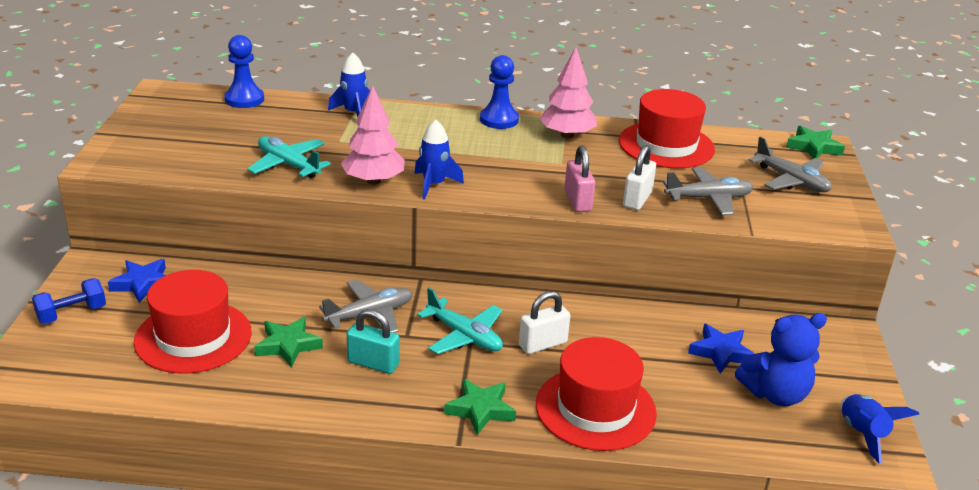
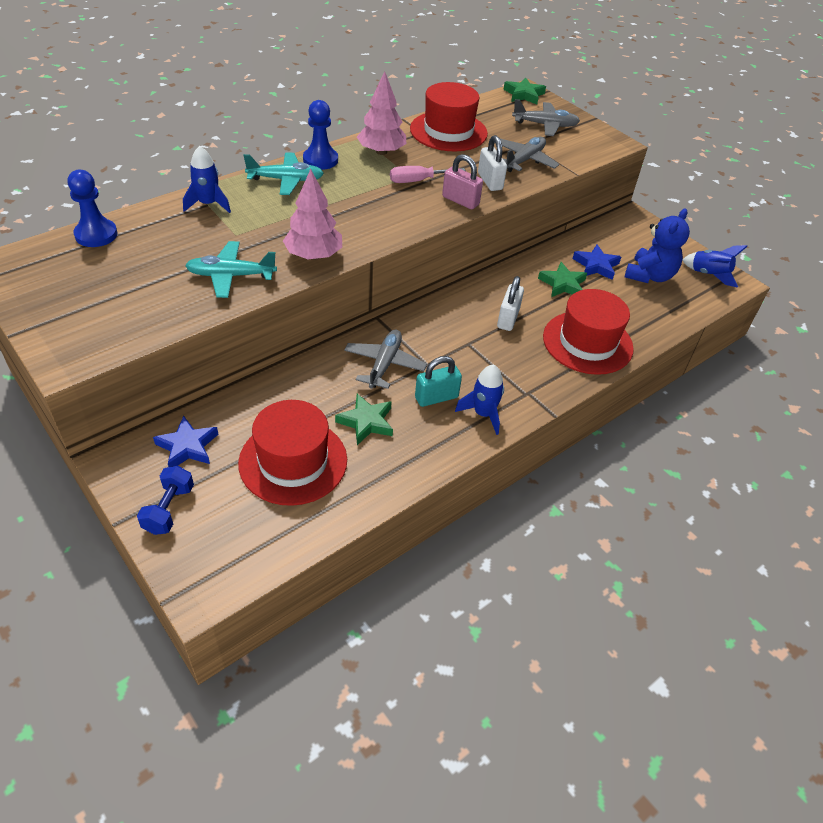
camera: 45 degrees left, 15 degrees up
blue rocket [414,120,464,200] -> blue rocket moved to [455,364,504,435]
turquoise plane [417,288,503,354] -> turquoise plane moved to [244,152,324,195]
green star [444,378,516,435] -> green star moved to [538,262,587,297]
none -> pink screwdriver [390,166,466,183]

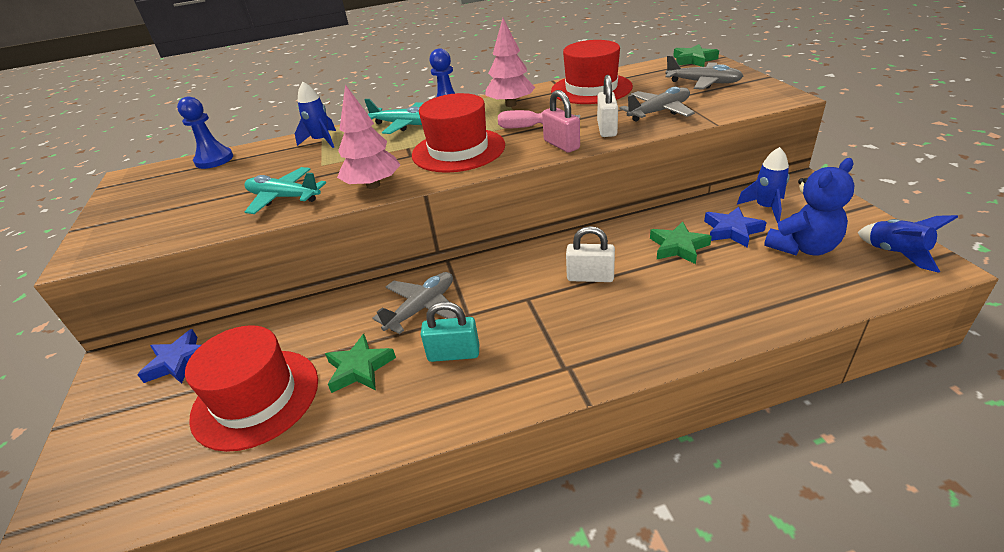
camera: 30 degrees right, 10 degrees down
blue dumbbell [137,466,194,535] -> none
blue rocket [455,364,504,435] -> blue rocket moved to [737,147,790,223]
white padlock [497,276,524,331] -> white padlock turned 60 degrees clockwise [566,226,615,282]
red hat [543,289,634,375] -> red hat moved to [412,93,505,173]

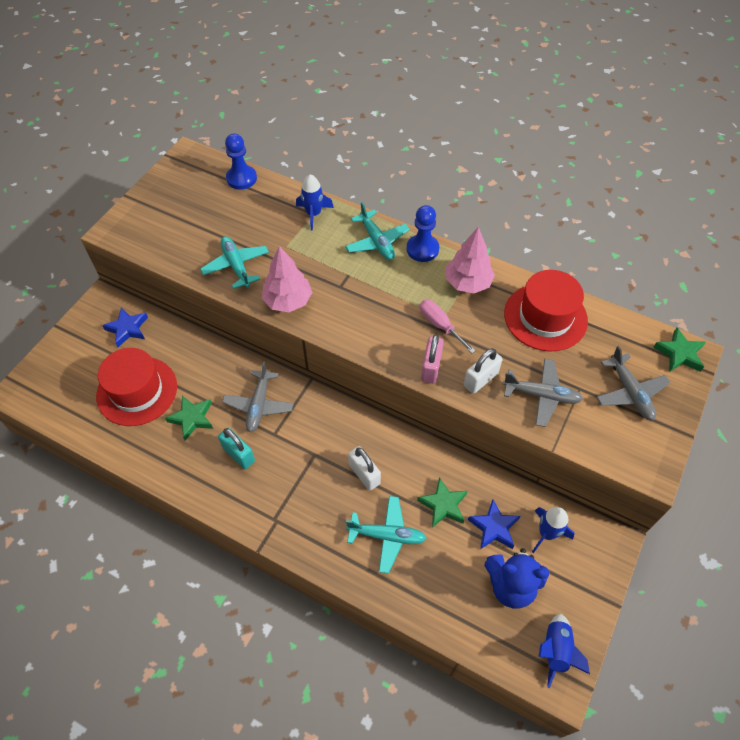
camera: 40 degrees right, 20 degrees up
grey plane [372,272,457,334] -> grey plane turned 105 degrees clockwise [222,361,294,432]
red hat [412,93,505,173] -> none
none -> turquoise plane [346,496,427,574]

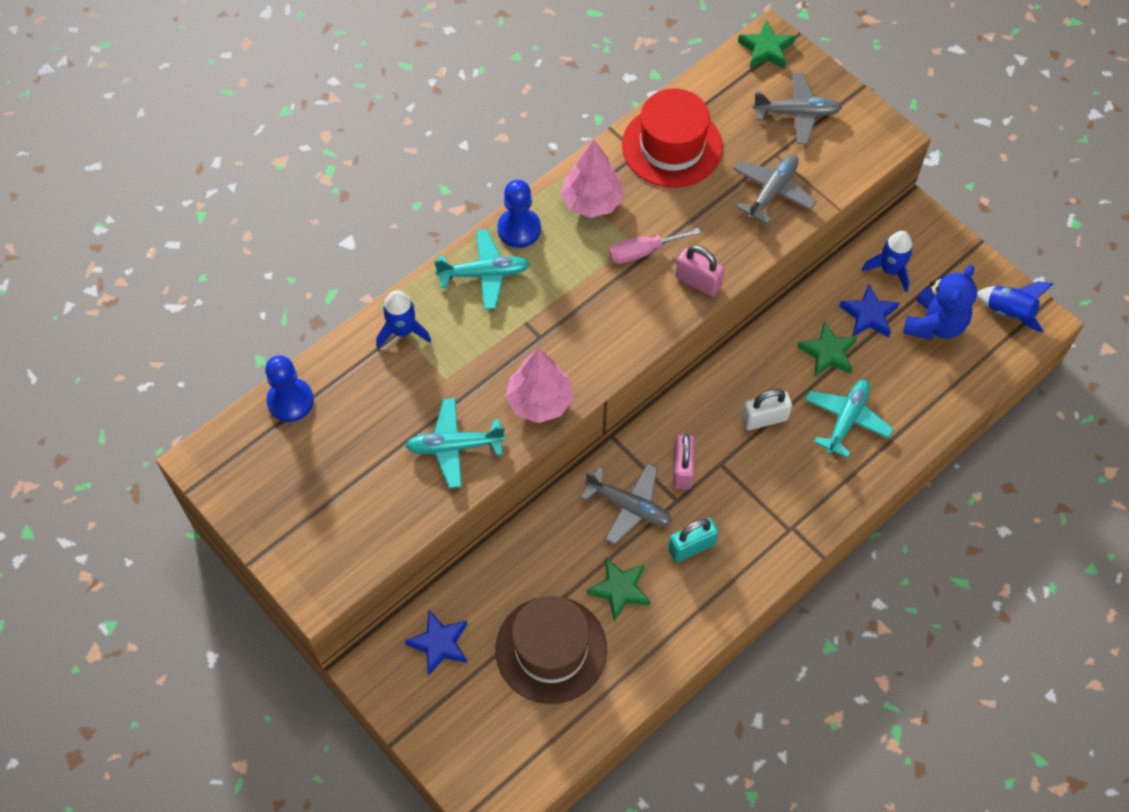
camera: 70 degrees left, 5 degrees up
red hat [96,348,177,426] -> brown hat [495,596,608,704]
white padlock [464,348,502,394] -> none
none -> pink padlock [673,434,695,489]

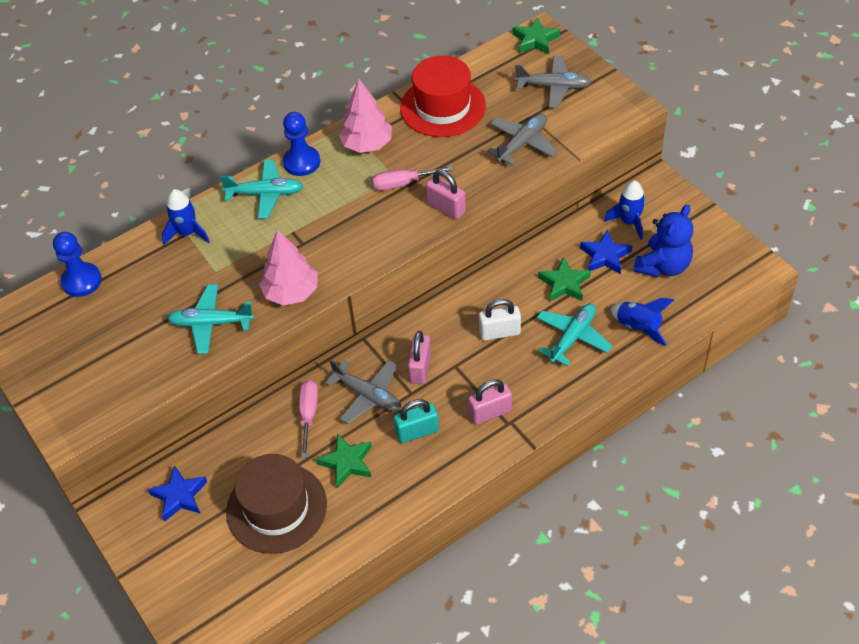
camera: 10 degrees right, 10 degrees down
blue rocket [977,281,1053,333] -> blue rocket moved to [610,298,674,346]
none -> pink screwdriver [299,380,318,458]
none -> pink padlock [468,379,512,425]

